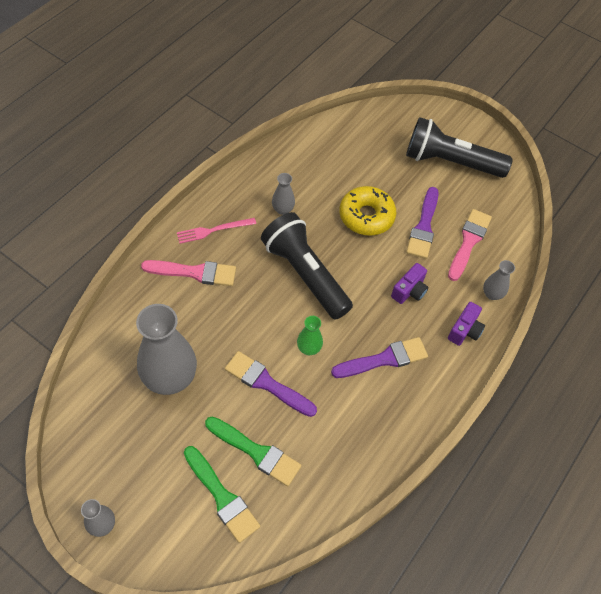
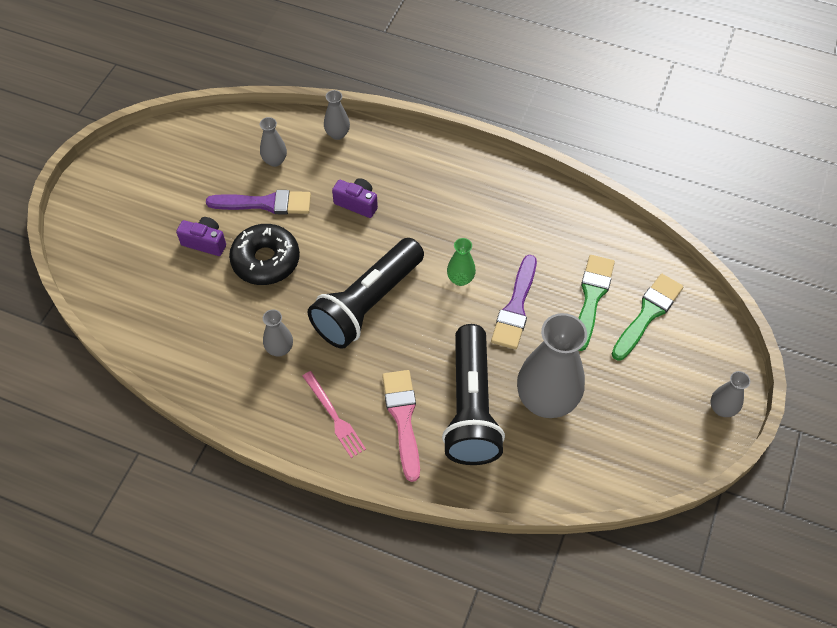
camera: 100 degrees left, 0 degrees up
purple brush [331,337,428,378] -> none
yellow donut [339,186,396,236] -> black donut [229,224,300,285]
black flashlight [406,117,513,178] -> black flashlight moved to [442,324,505,465]
pink brush [448,209,492,281] -> grey vase [260,117,287,167]
purple camera [448,302,485,346] -> purple camera moved to [176,217,226,256]

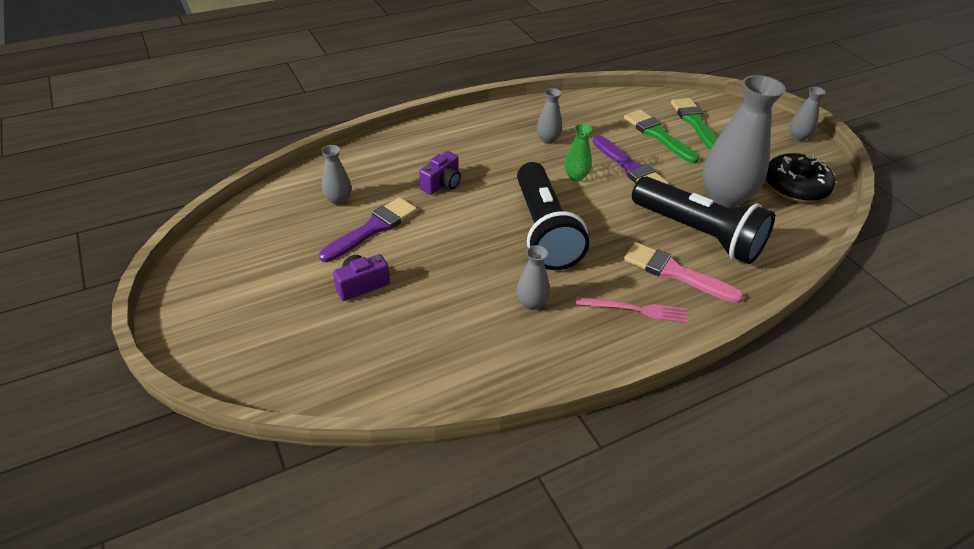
camera: 50 degrees left, 15 degrees down
black donut [229,224,300,285] -> black donut moved to [766,153,835,202]
grey vase [324,90,350,140] -> grey vase moved to [537,88,562,144]
purple camera [332,178,378,218] -> purple camera turned 150 degrees clockwise [419,151,461,195]

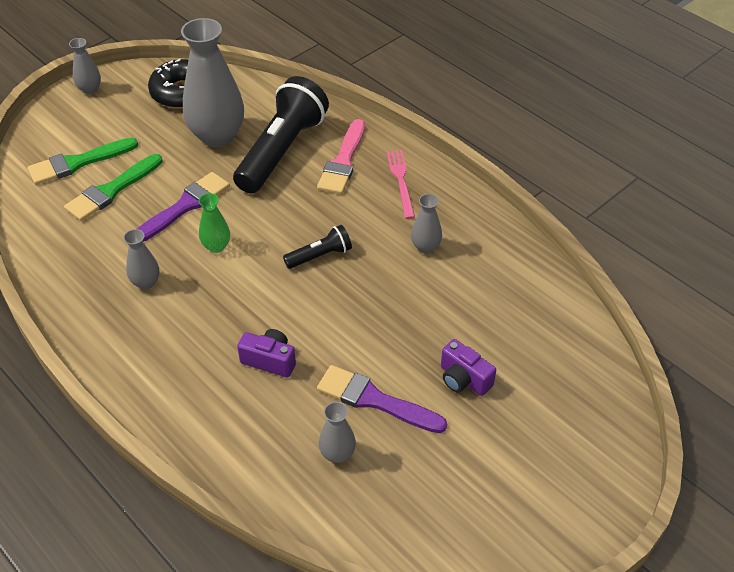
camera: 105 degrees left, 5 degrees up
black flashlight [517,162,589,270] -> black flashlight [283,225,352,269], size x0.47

